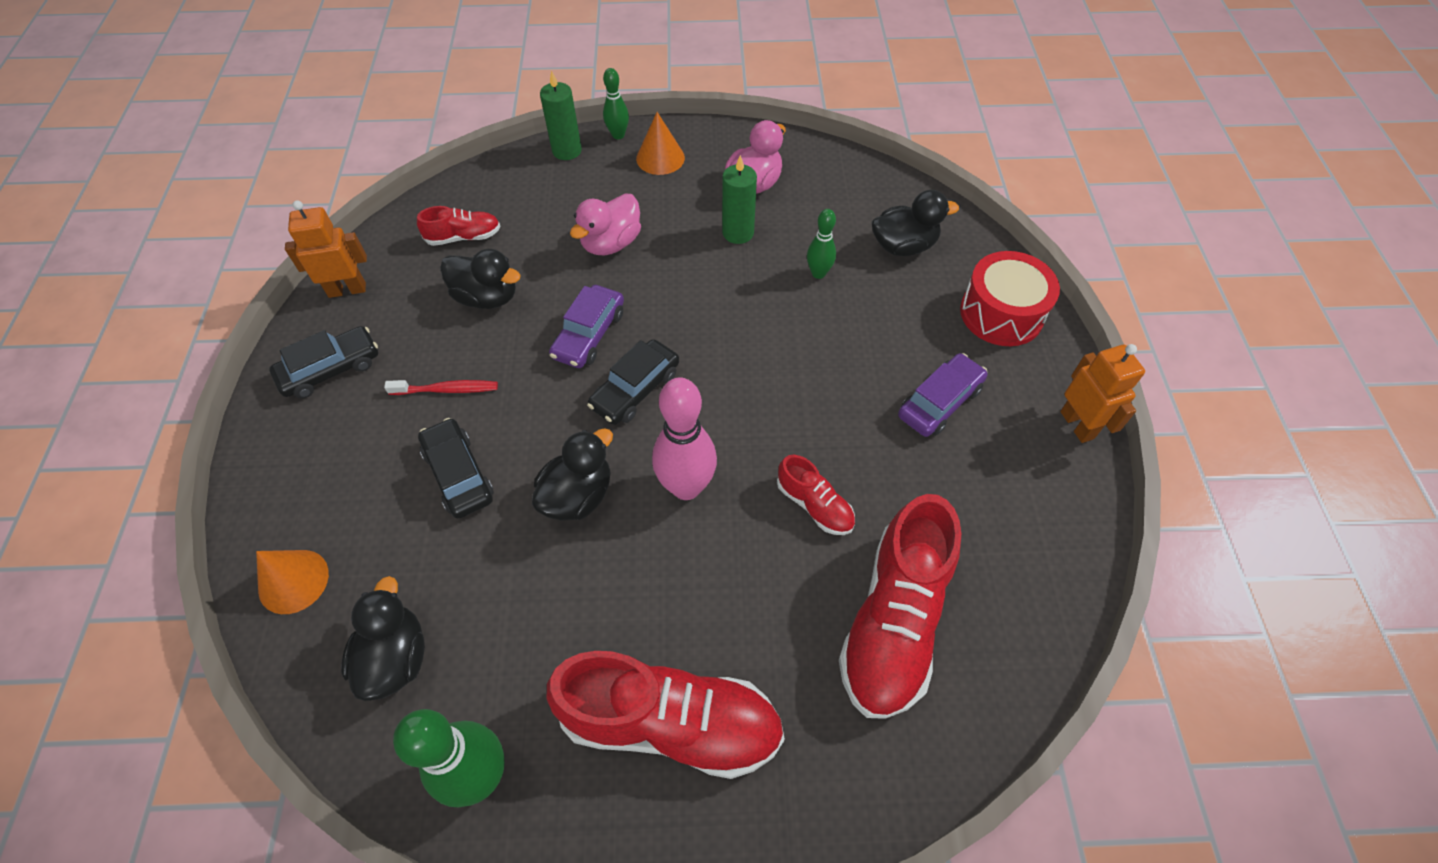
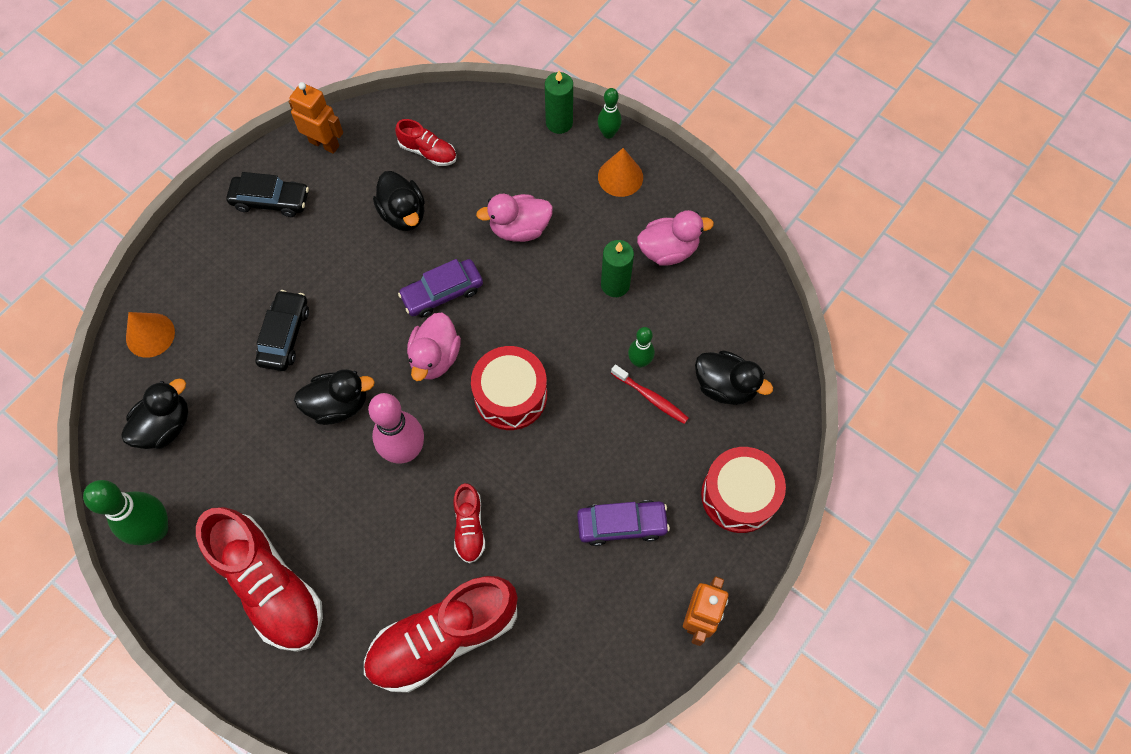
camera: 40 degrees right, 10 degrees up
red toothbrush [384,380,498,395] -> red toothbrush moved to [611,364,689,424]
black car [587,339,679,425] -> pink duck [407,312,461,381]
none -> red drum [471,346,547,430]

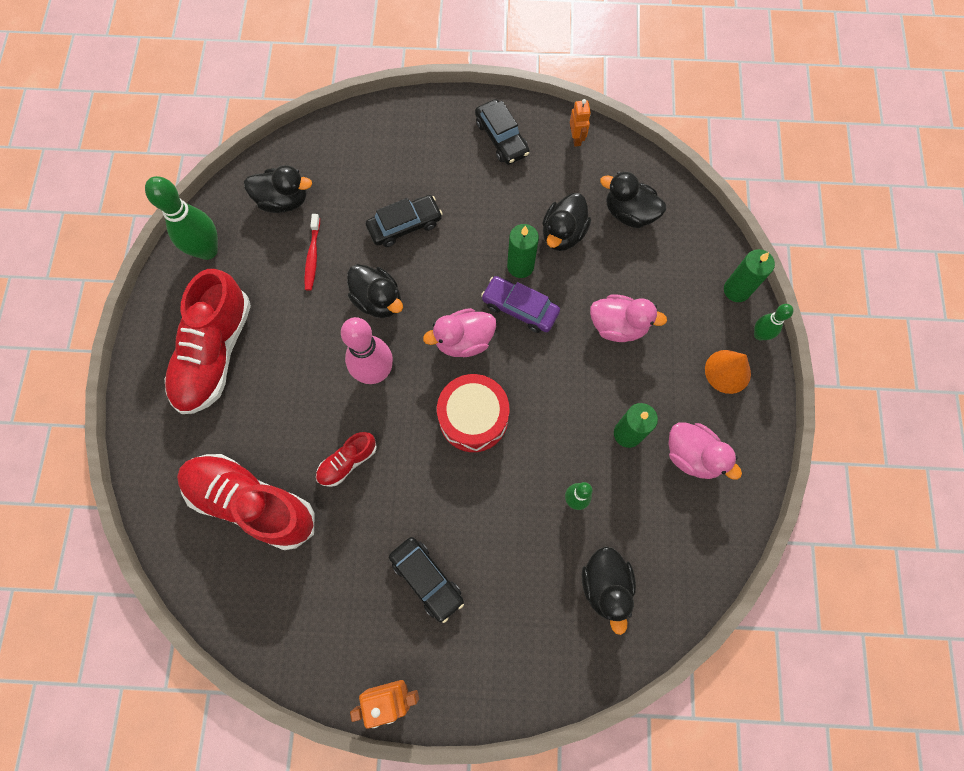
camera: 55 degrees right, 5 degrees up
orange cone [126,312,175,358] -> none
orange robot [289,82,343,154] -> orange robot [570,99,591,147], size x0.66
red shoe [395,119,457,166] -> black duck [600,172,666,228]
pink duck [476,194,553,242] -> pink duck turned 150 degrees clockwise [590,294,667,342]
purple car [577,500,670,546] -> black car [389,537,464,623]
red toothbrush [611,364,689,424] -> red toothbrush moved to [304,214,320,291]
red drum [701,447,786,533] -> none
none -> green candle [507,224,539,278]

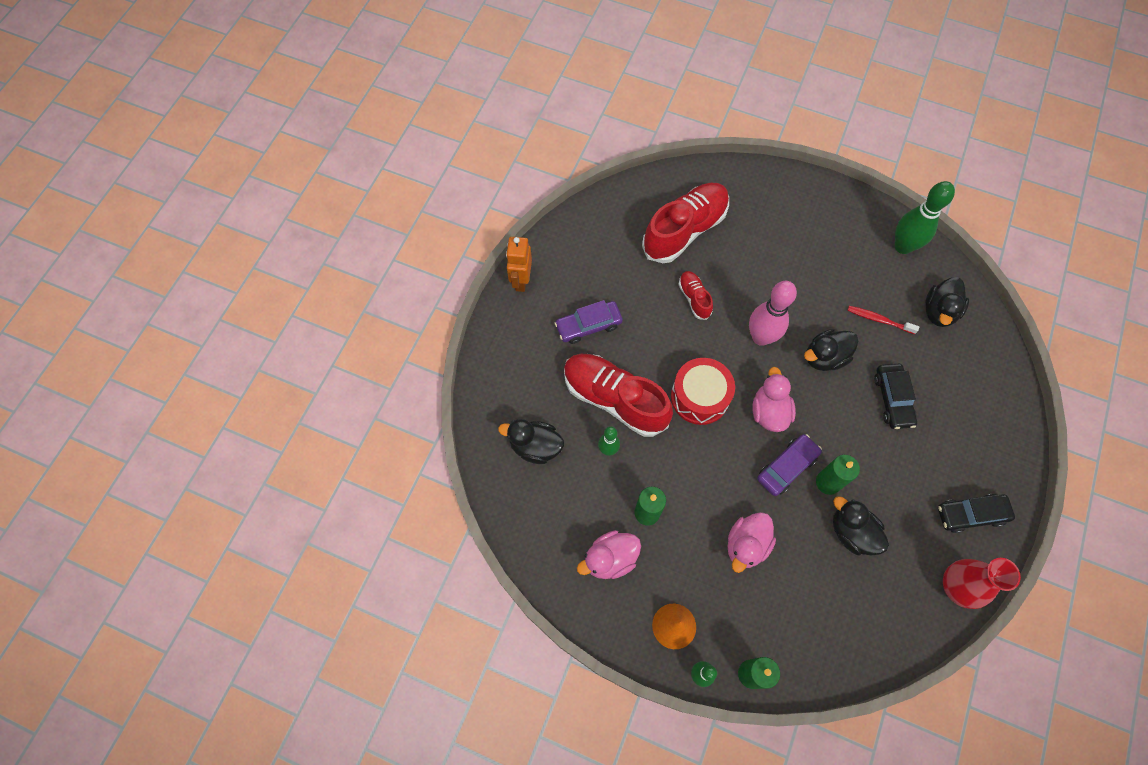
camera: 110 degrees right, 5 degrees down
red shoe [165,269,251,414] -> red shoe moved to [564,354,673,437]
black car [389,537,464,623] -> purple car [555,300,623,344]
orange robot [570,99,591,147] -> red vase [943,558,1021,609]
black duck [600,172,666,228] -> none

